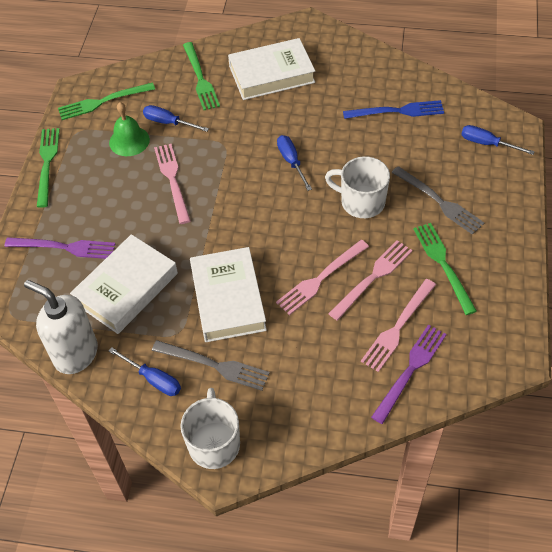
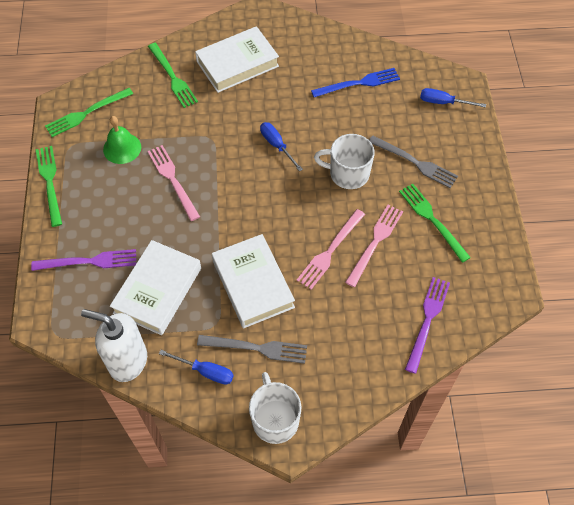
camera: 15 degrees left, 5 degrees up
blue screwdriver [143,105,209,132] -> none
pink fork [361,279,436,372] -> none

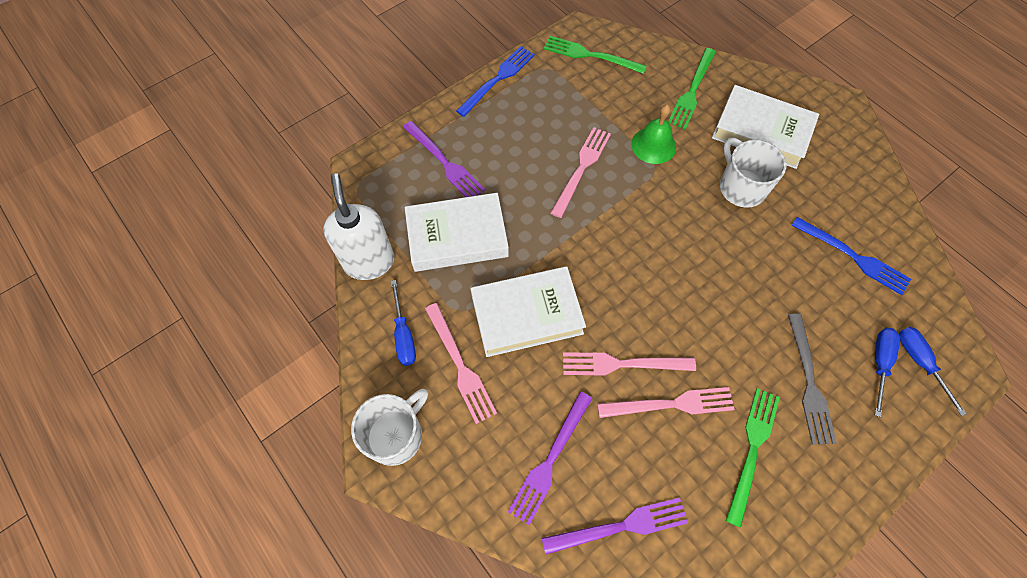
camera: 55 degrees right, 5 degrees up
green fork [36,146,62,227] -> blue fork [456,46,535,117]
green bell [103,116,141,164] -> green bell moved to [631,105,676,164]
grey fork [197,335,307,364] -> pink fork [425,303,497,424]
white book [212,234,295,328] -> white book turned 45 degrees clockwise [471,266,586,357]
blue screwdriver [260,122,303,172] -> blue screwdriver moved to [875,328,900,417]
white mug [314,134,375,189] -> white mug moved to [720,138,786,208]
none -> purple fork [508,391,593,525]

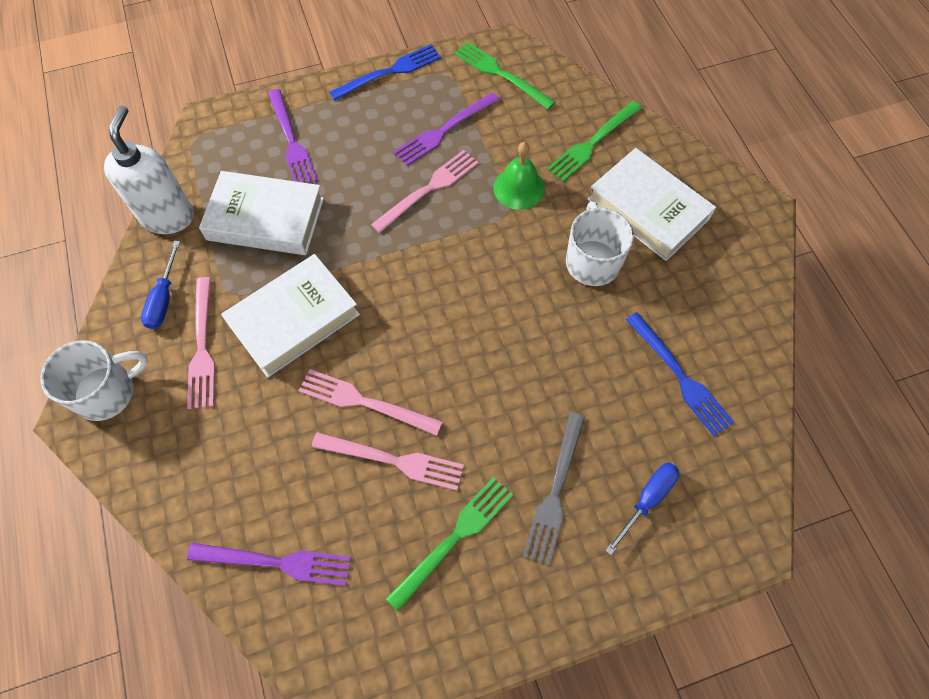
camera: 20 degrees right, 0 degrees up
white book [471,266,586,357] -> white book turned 45 degrees counterclockwise [221,254,360,378]
purple fork [508,391,593,525] -> purple fork moved to [394,92,500,166]
blue screwdriver [899,327,967,416] -> none

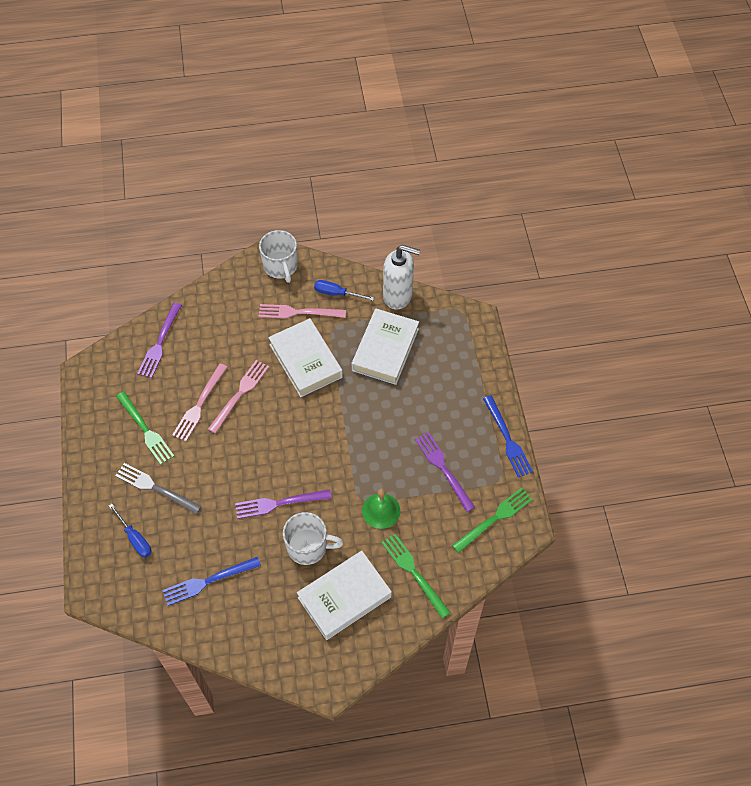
camera: 100 degrees right, 5 degrees down
purple fork [268,89,318,184] -> purple fork moved to [235,489,332,519]
pink fork [371,150,479,233] -> none

